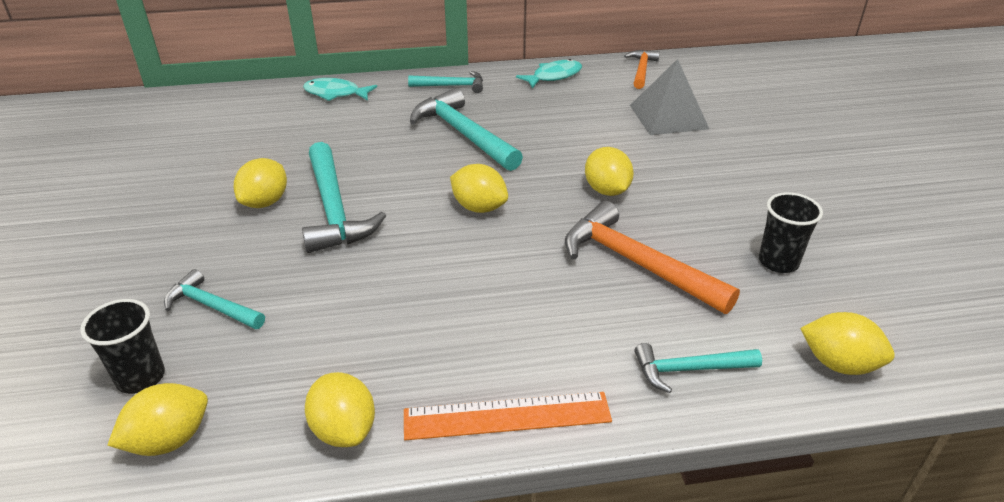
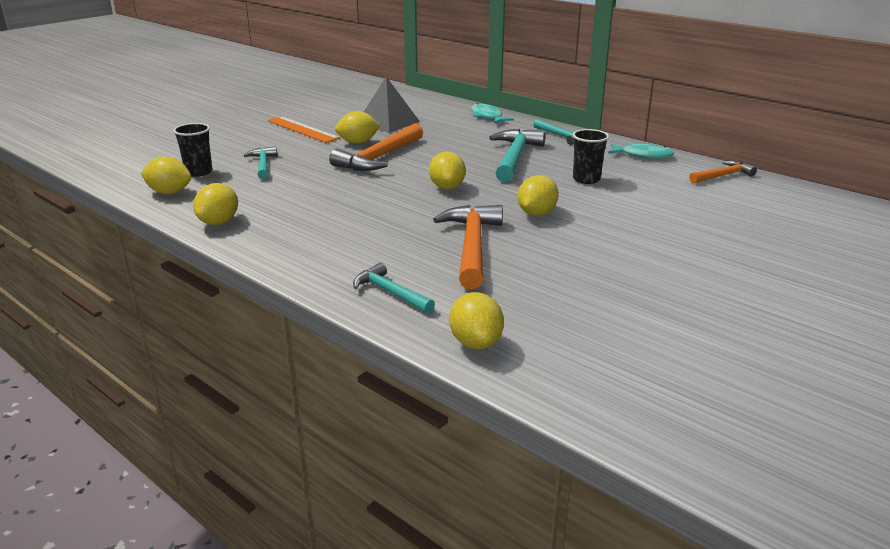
camera: 50 degrees right, 10 degrees down
turquoise hammer [302,142,386,253] -> orange hammer [329,123,423,171]
orange ruler [404,392,612,440] -> orange ruler moved to [267,116,340,143]
grey pyramid [630,59,709,135] -> grey pyramid moved to [364,77,420,133]
black cup [759,192,823,273] -> black cup moved to [573,129,609,184]

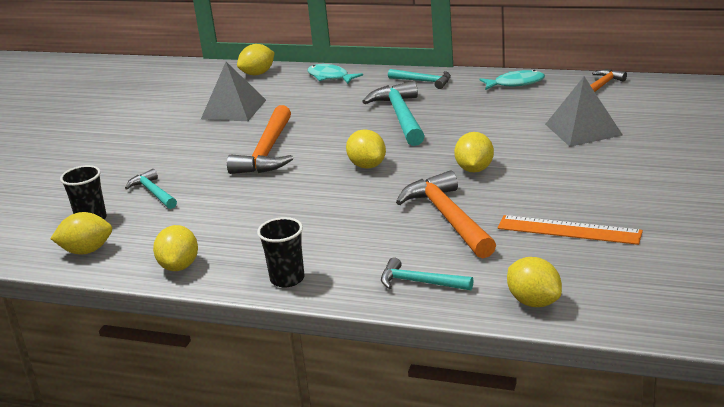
camera: 20 degrees left, 0 degrees up
orange ruler [267,116,340,143] -> orange ruler moved to [498,215,643,245]
yellow lemon [335,111,381,144] -> yellow lemon moved to [237,44,275,75]
black cup [573,129,609,184] -> black cup moved to [257,217,305,288]
none -> grey pyramid [545,77,623,147]

